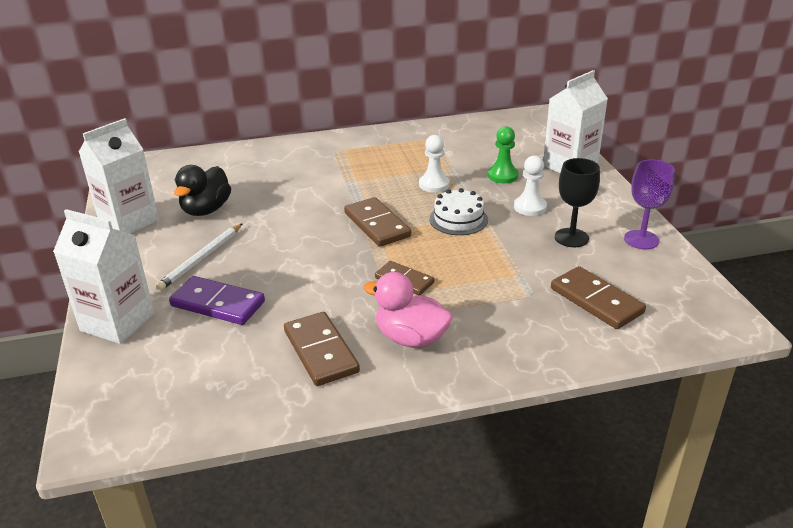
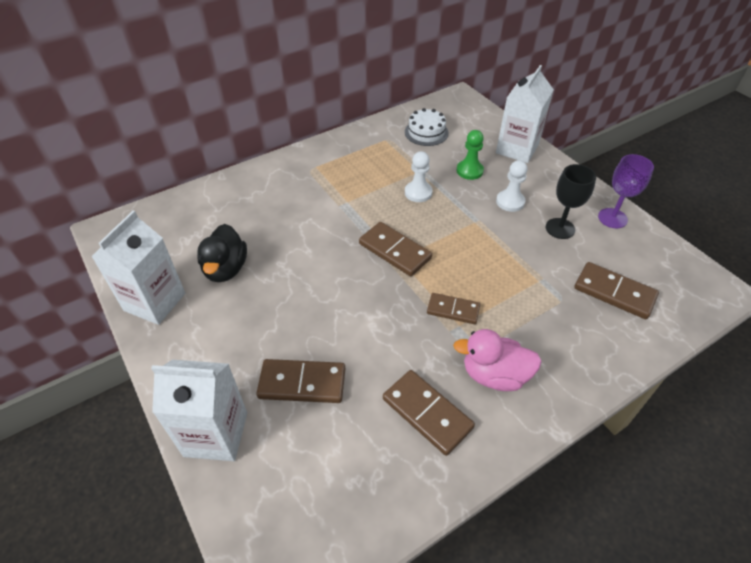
camera: 20 degrees left, 15 degrees up
white pencil [155,223,243,291] -> none
purple domino [169,276,265,325] -> brown domino [256,359,345,403]
white cake [429,188,488,235] -> white cake moved to [405,108,449,146]

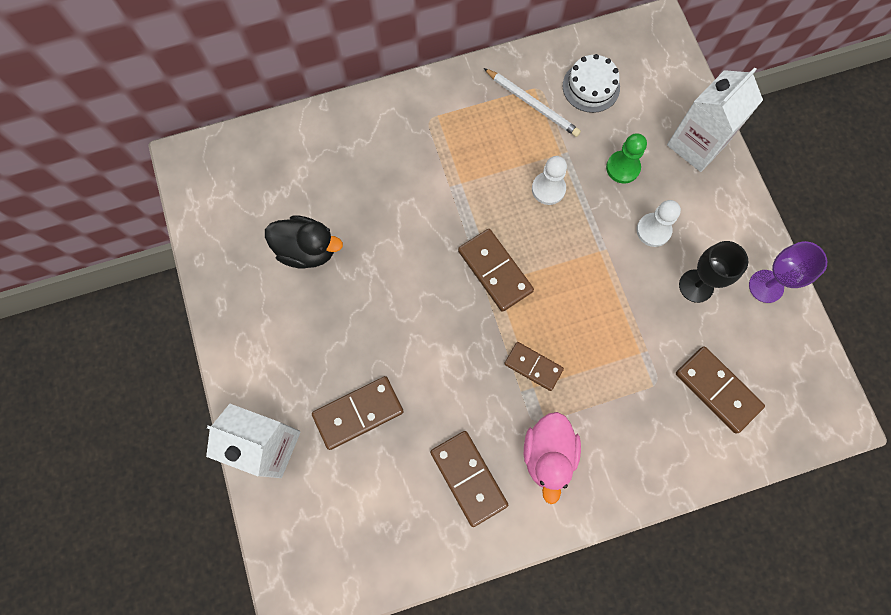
camera: 15 degrees right, 25 degrees up
white carton [91,210,185,325] -> none
black duck [197,224,247,282] -> black duck turned 90 degrees counterclockwise [265,215,343,269]
brown domino [256,359,345,403] -> brown domino turned 45 degrees counterclockwise [312,376,404,450]
pink duck [453,329,542,391] -> pink duck turned 105 degrees counterclockwise [524,412,581,504]
none -> white pencil [484,68,581,137]

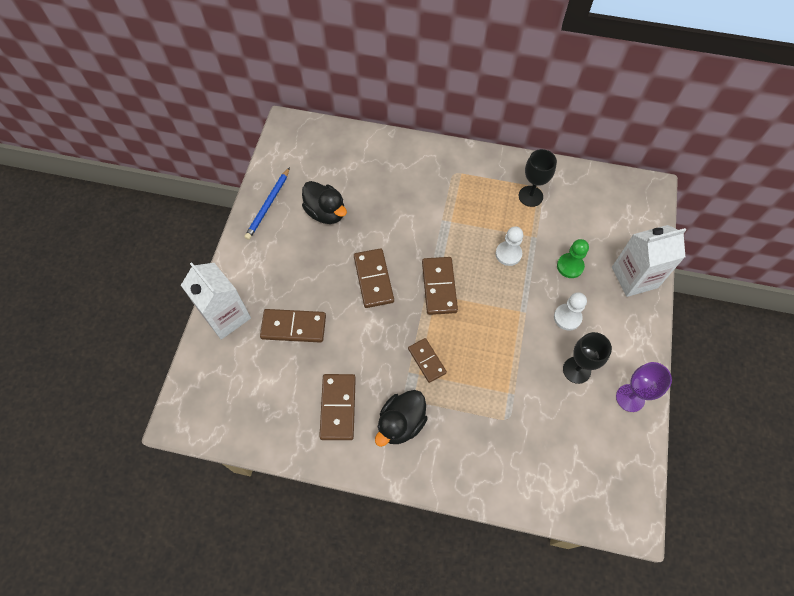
camera: 30 degrees right, 10 degrees down
white pencil [484,68,581,137] -> black goblet [519,149,557,207]
pink duck [524,412,581,504] -> black duck [375,390,428,447]
white cake [563,54,620,113] -> none
brown domino [676,346,765,434] -> brown domino moved to [354,248,394,308]
none -> blue pencil [244,167,290,240]

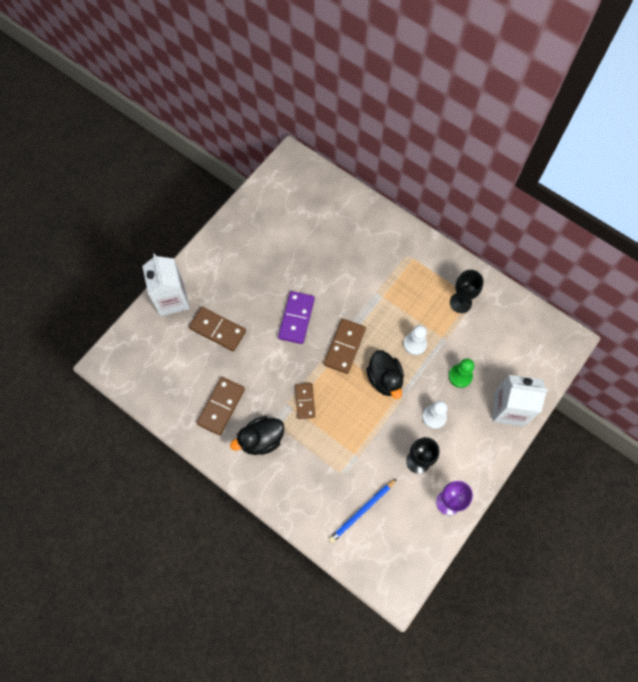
camera: 25 degrees right, 5 degrees up
blue pencil [244,167,290,240] -> blue pencil moved to [329,479,397,543]
black duck [302,181,347,224] -> black duck moved to [366,350,404,399]
brown domino [354,248,394,308] -> purple domino [278,291,315,344]

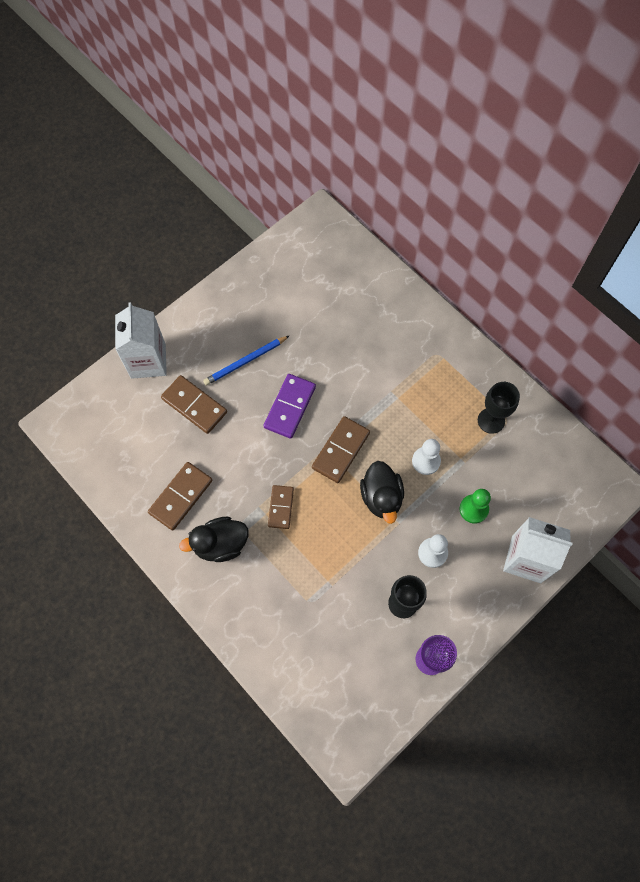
camera: 10 degrees right, 0 degrees up
blue pencil [329,479,397,543] -> blue pencil moved to [203,335,290,386]

